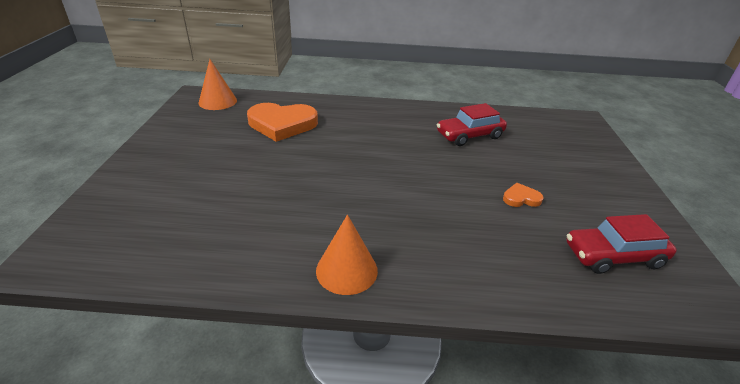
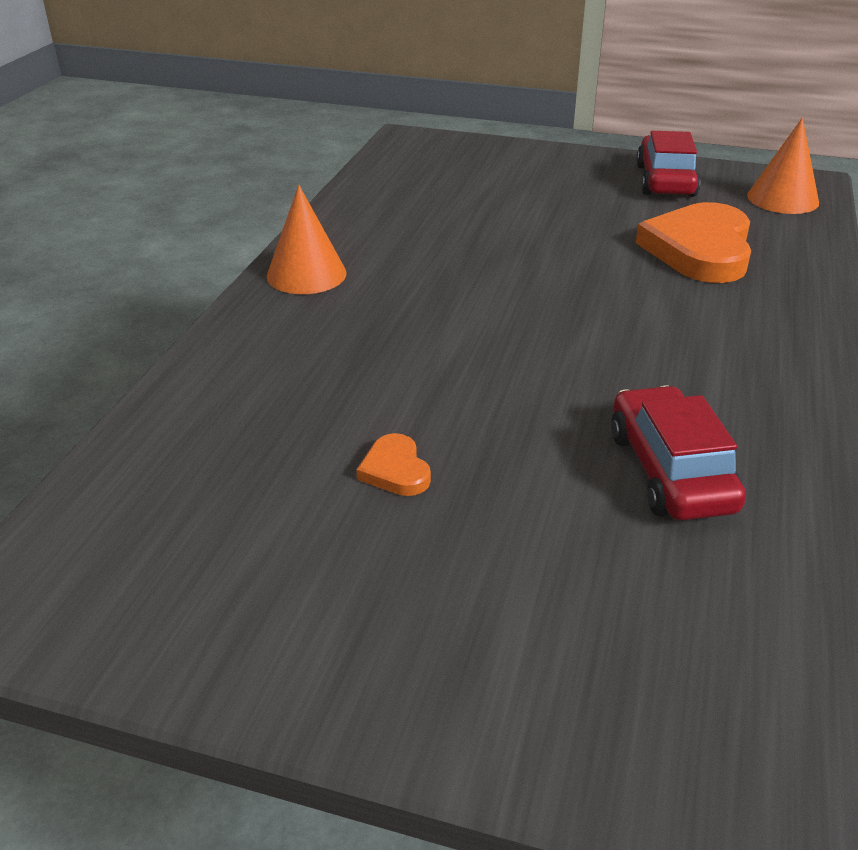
camera: 105 degrees right, 0 degrees up
orange heart [503,183,544,207] -> orange heart turned 150 degrees clockwise [356,433,431,496]
red car [566,214,677,274] -> red car moved to [636,131,700,197]

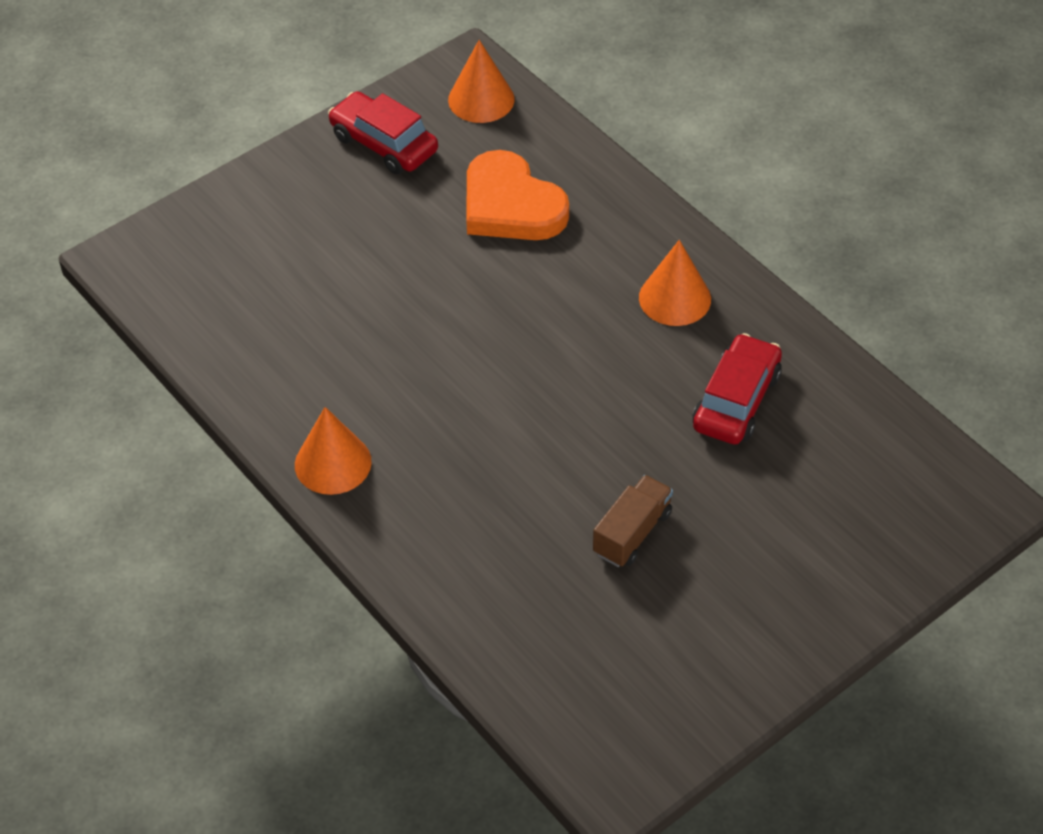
camera: 55 degrees left, 15 degrees up
orange heart [356,433,431,496] -> brown truck [593,475,673,567]
red car [611,386,746,520] -> red car turned 90 degrees clockwise [693,333,782,445]
none -> orange cone [639,240,711,326]

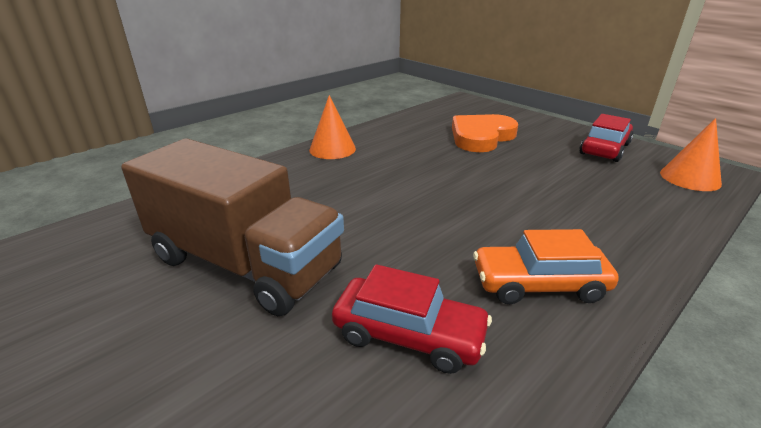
camera: 85 degrees right, 20 degrees down
orange heart [466,150,569,240] -> orange heart moved to [452,114,518,152]
brown truck [593,475,673,567] -> brown truck [121,138,344,316], size x2.30
orange cone [639,240,711,326] -> orange car [473,229,619,304]

